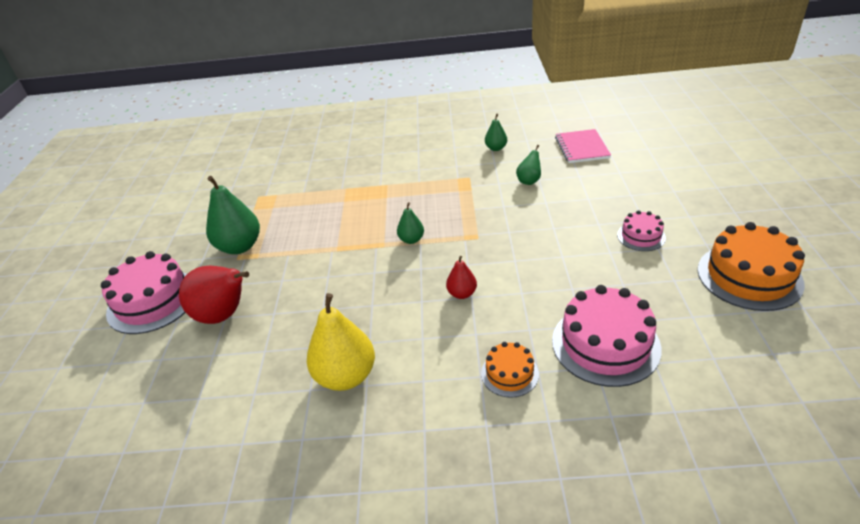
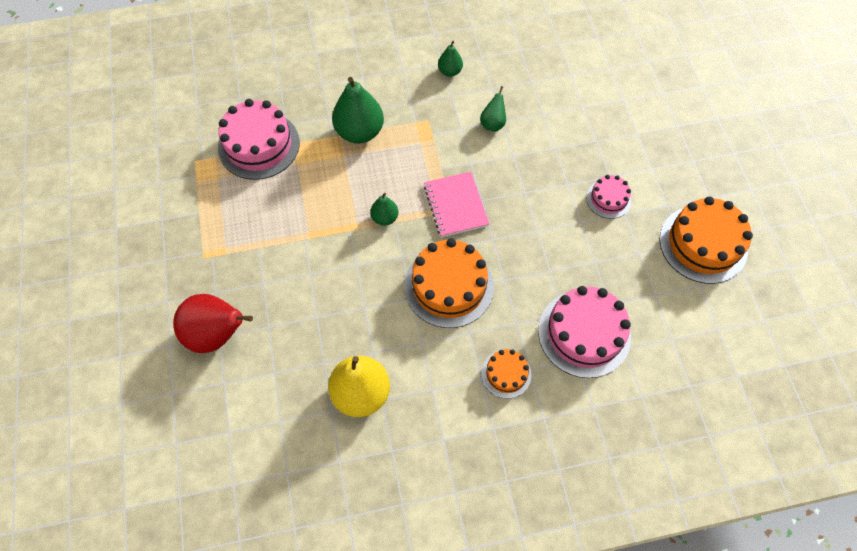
camera: 15 degrees left, 25 degrees up
pink cake [101,251,187,334] -> pink cake moved to [218,99,300,180]
green pear [206,176,260,254] -> green pear moved to [332,77,384,143]
red pear [446,256,477,299] -> orange cake [405,238,494,328]
pink notebook [555,129,611,163] -> pink notebook moved to [424,172,489,237]

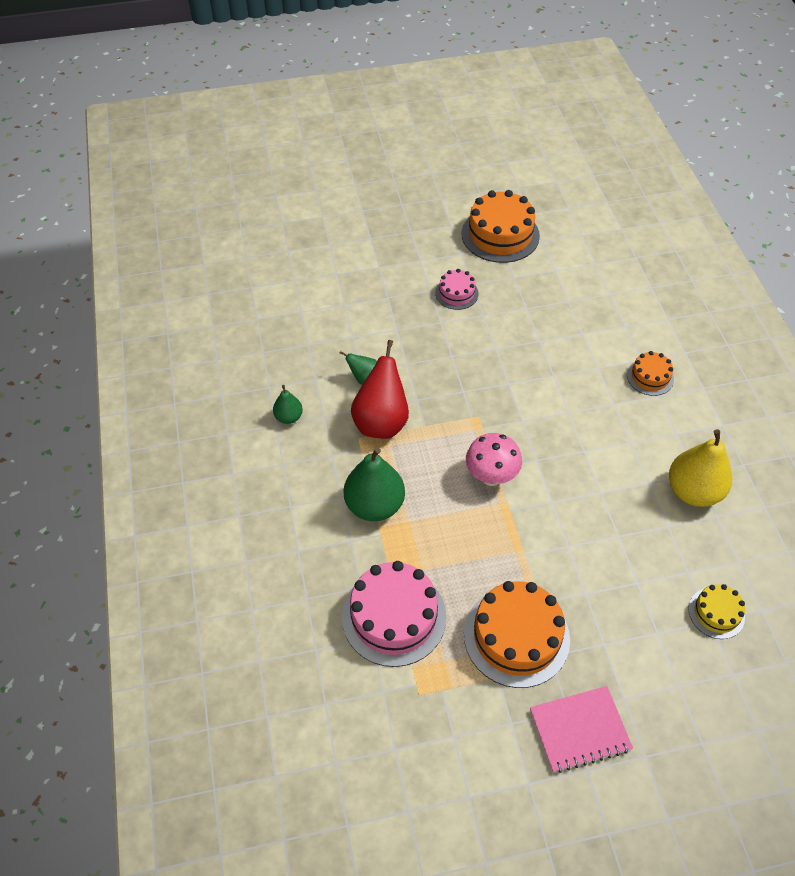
camera: 90 degrees left, 10 degrees down
red pear [173,294,253,353] -> red pear moved to [351,340,409,439]
green pear [370,193,398,226] -> pink mushroom [466,433,522,486]
orange cake [405,238,494,328] -> orange cake moved to [464,581,570,688]
pink notebook [424,172,489,237] -> pink notebook moved to [530,686,633,773]
pink cake [538,286,631,378] -> none
none -> yellow cake [688,584,745,639]

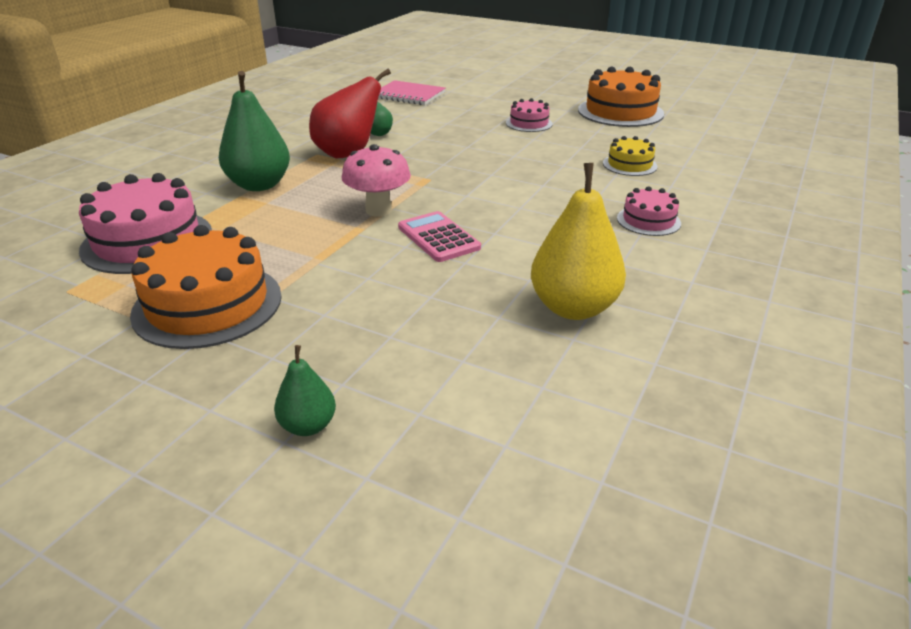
camera: 40 degrees right, 20 degrees down
green pear [273,385,303,424] -> green pear moved to [274,345,336,436]
pink notebook [530,686,633,773] -> pink notebook moved to [378,80,446,105]
orange cake [627,351,674,396] -> pink cake [617,186,681,236]
yellow cake [688,584,745,639] -> yellow cake moved to [603,136,657,176]
none -> pink calculator [398,211,481,262]

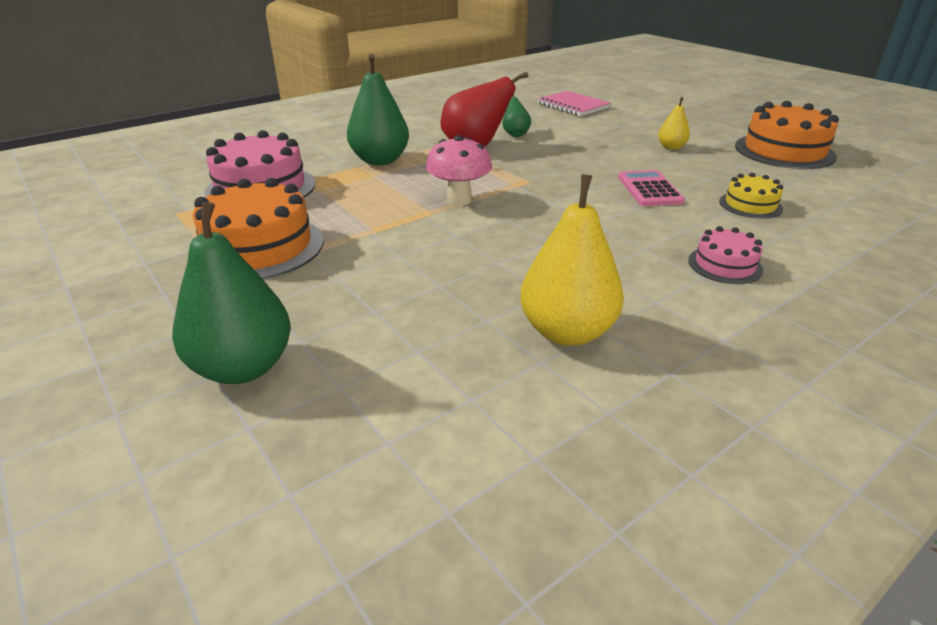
camera: 25 degrees right, 0 degrees up
green pear [274,345,336,436] -> green pear [172,202,291,384], size x1.92
pink calculator [398,211,481,262] -> pink calculator moved to [618,170,685,206]
pink cake [506,98,553,132] -> yellow pear [658,97,690,150]

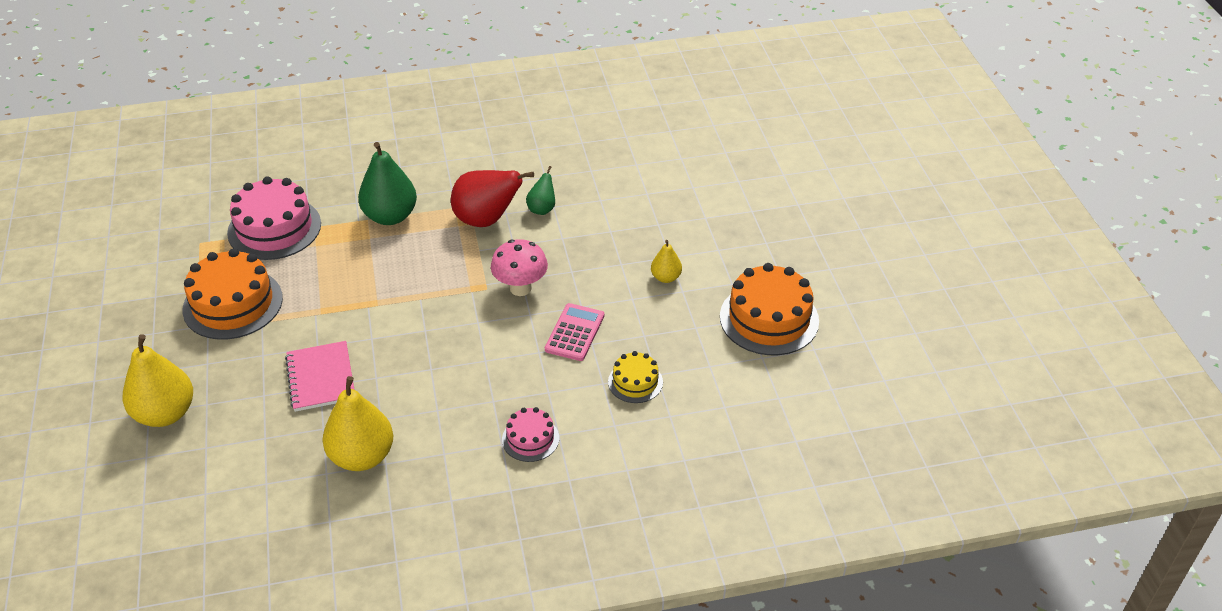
camera: 25 degrees right, 10 degrees up
green pear [172,202,291,384] -> yellow pear [123,334,193,427]
pink mushroom [426,135,492,206] -> pink mushroom moved to [491,239,548,296]
pink notebook [537,91,611,116] -> pink notebook moved to [285,341,354,412]

